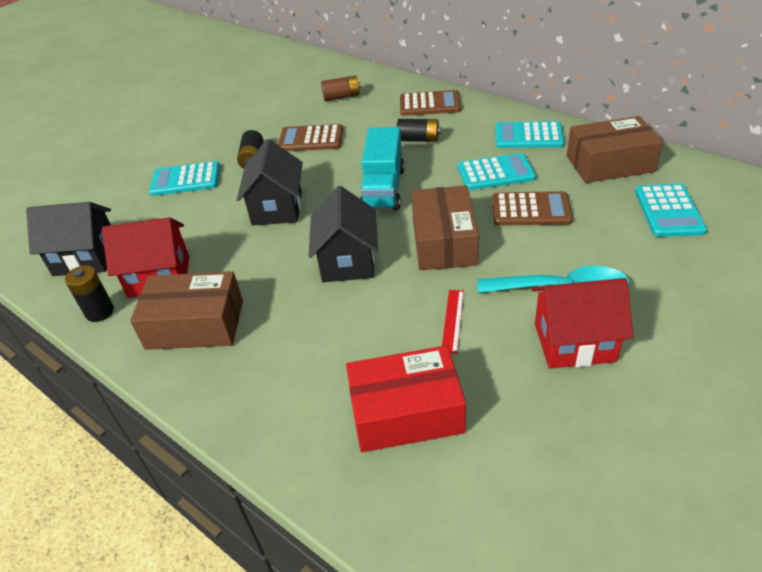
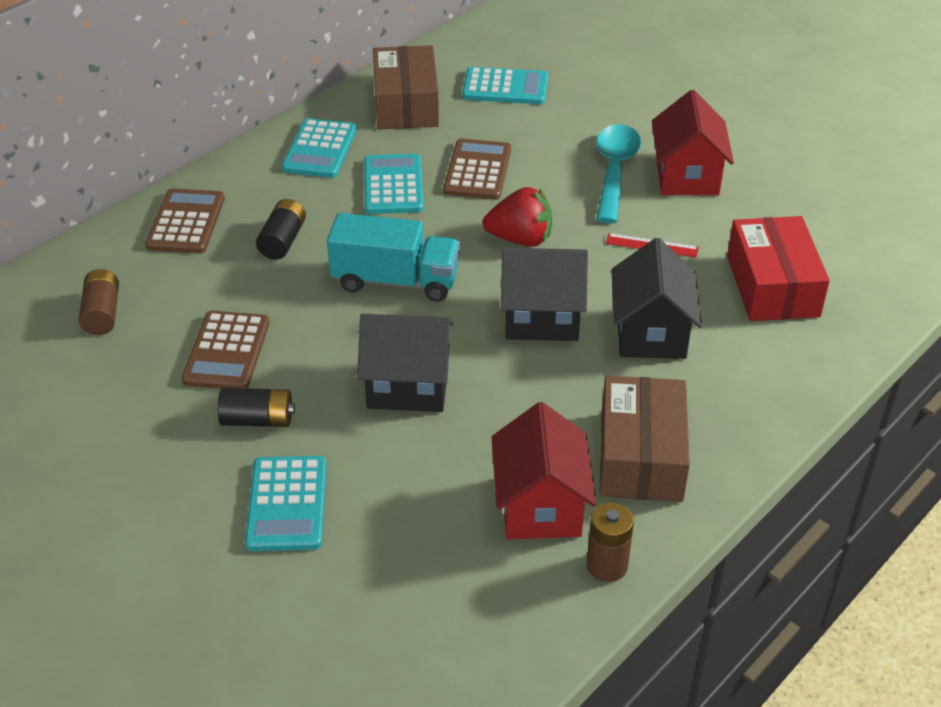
camera: 90 degrees left, 0 degrees up
black house [26,202,111,276] -> black house moved to [611,238,702,359]
black battery [65,265,114,322] -> brown battery [587,502,634,582]
brown box [411,185,479,270] -> red strawberry [483,187,552,247]

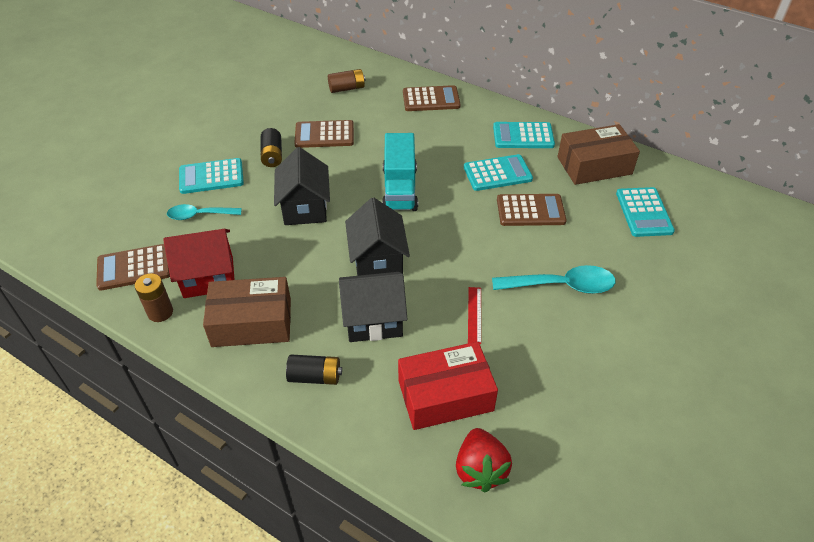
camera: 80 degrees right, 5 degrees up
black battery [256,199,306,260] -> black battery moved to [286,355,342,385]
red strawberry [483,187,552,247] -> red strawberry moved to [456,428,512,492]
red house [652,90,734,196] -> none
none -> brown calculator [96,244,170,291]
none -> turquoise spoon [167,204,242,220]

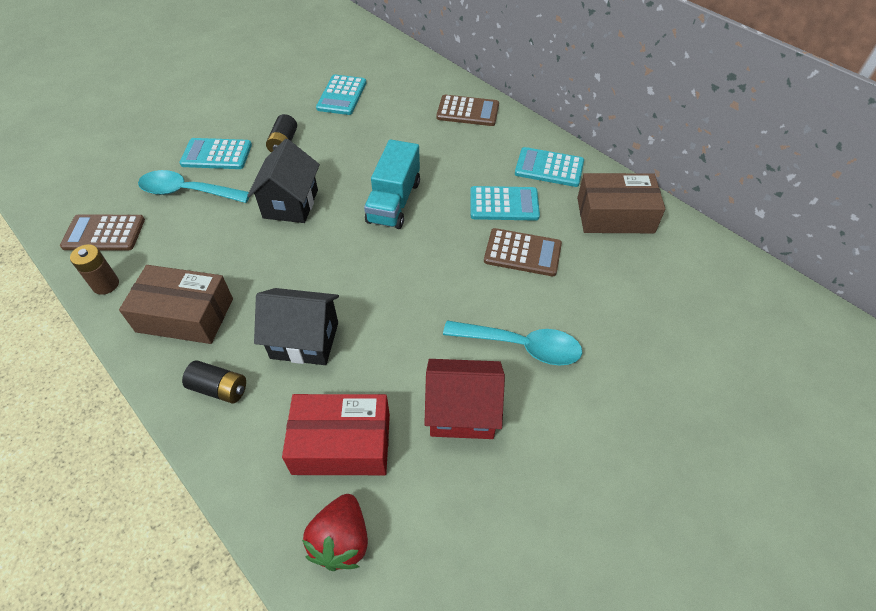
camera: 15 degrees right, 5 degrees up
red house [163,229,234,298] -> red house moved to [424,359,505,439]
turquoise spoon [167,204,242,220] -> turquoise spoon [138,170,250,203], size x1.52
brown calculator [294,120,354,148] -> none
brown battery [328,69,365,93] -> none
black house [345,197,410,276] -> none
red ruler [468,287,481,344] -> none
turquoise calculator [616,187,675,237] -> turquoise calculator moved to [316,75,366,115]

